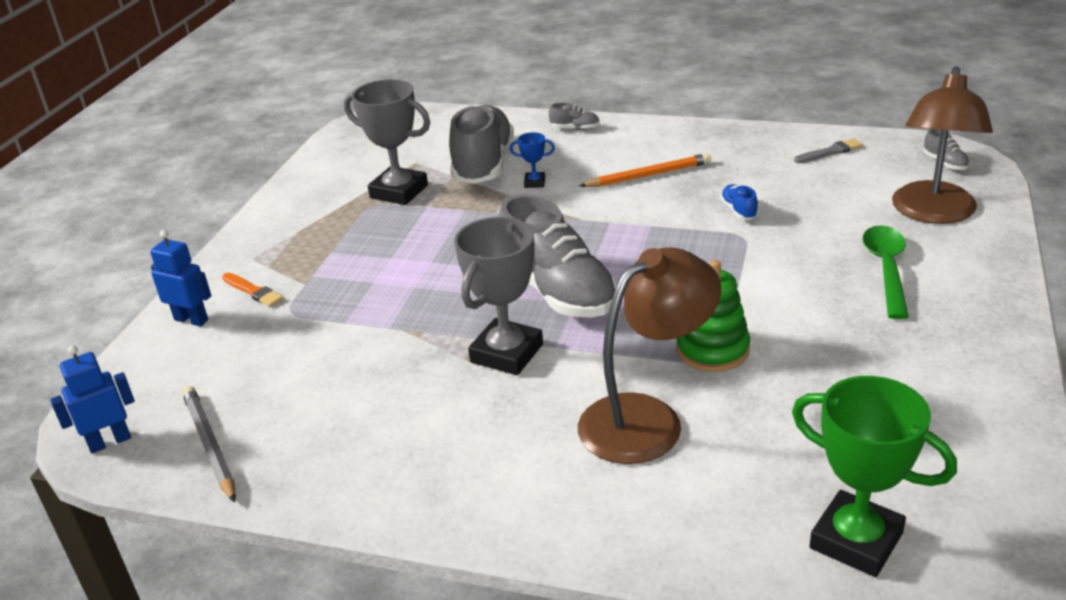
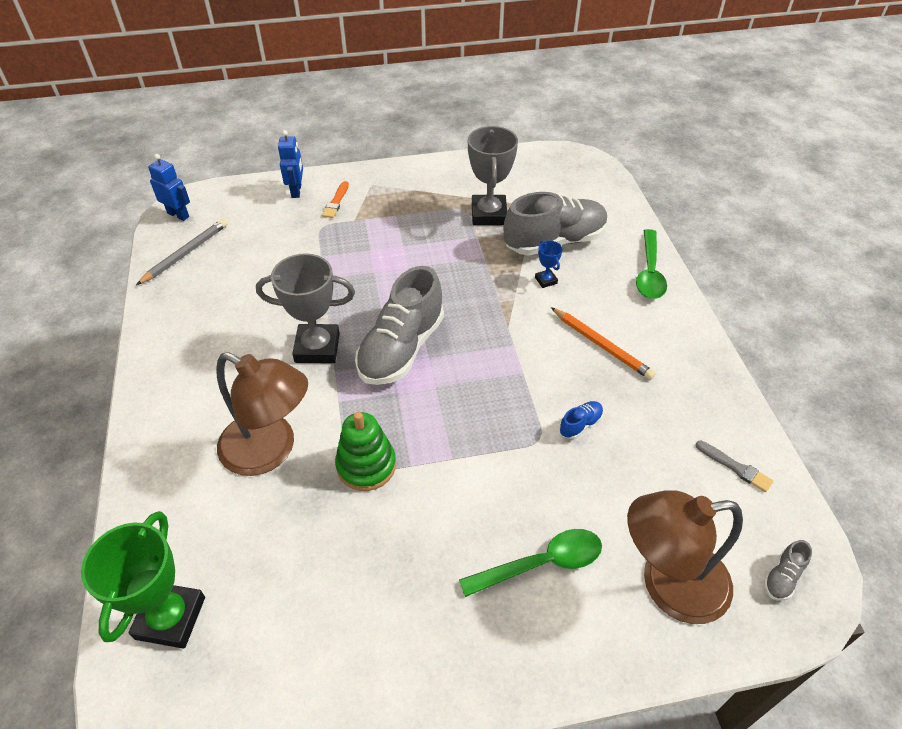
camera: 60 degrees right, 15 degrees up
grey shoe [549,102,600,130] -> green spoon [636,229,667,299]

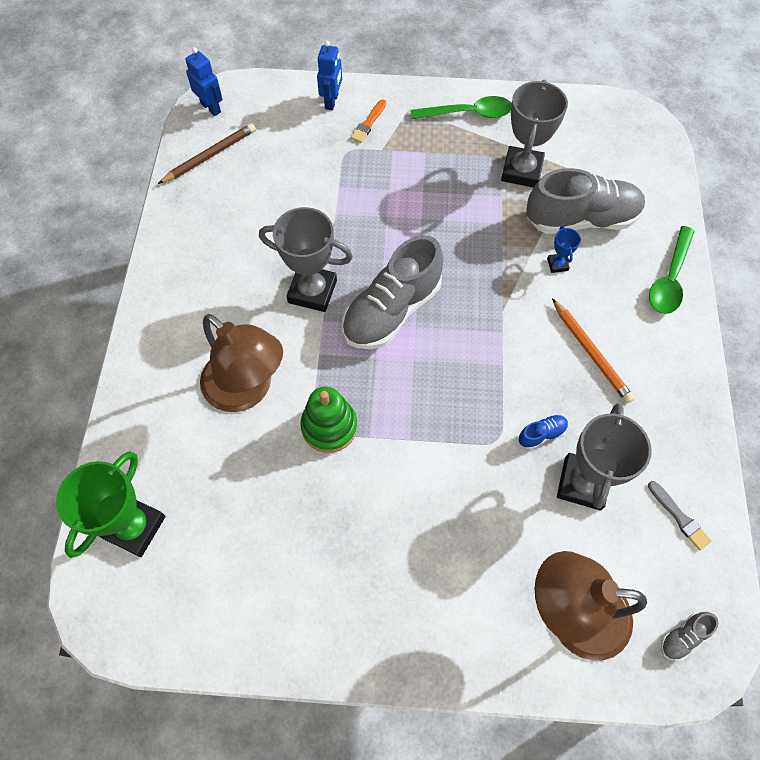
camera: 15 degrees right, 15 degrees up
grey pencil [136,219,227,285] -> brown pencil [158,123,256,184]
green spoon [459,529,602,597] -> green spoon moved to [411,96,512,119]
none -> grey trophy [557,403,652,510]

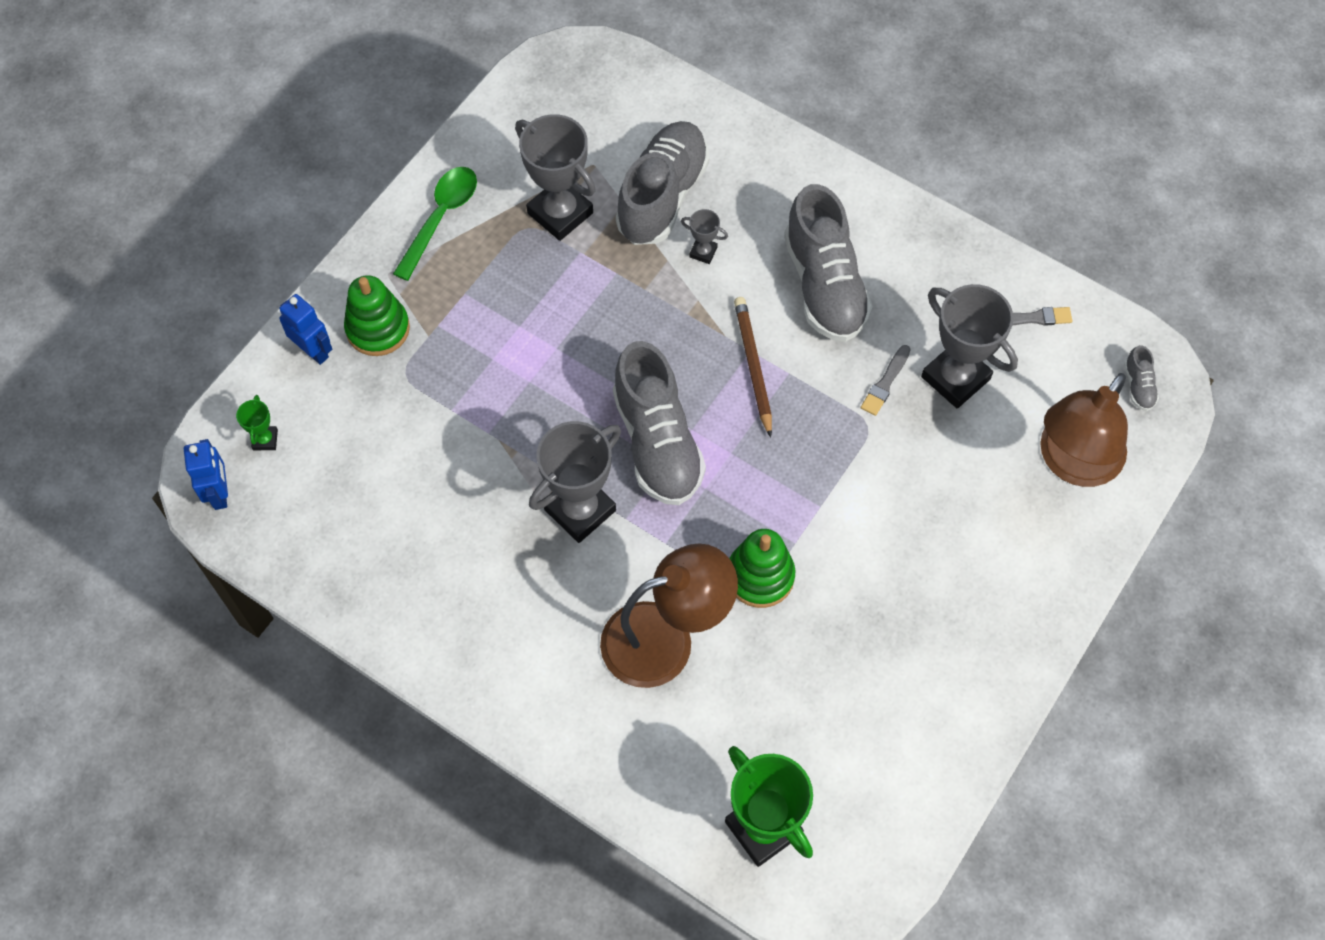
camera: 60 degrees left, 0 degrees up
brown pencil [158,123,256,184] -> brown pencil moved to [734,297,772,438]
blue robot [185,47,222,116] -> blue robot turned 90 degrees clockwise [184,439,228,510]
orange brush [351,99,386,143] -> green stacking toy [344,275,410,356]
blue shoe [519,415,568,450] -> grey brush [861,345,911,416]
blue trophy [547,226,581,273] -> grey trophy [681,209,728,264]
orange pencil [552,298,635,403] -> grey shoe [784,184,873,342]
green spoon [649,226,695,314] -> none
none -> green trophy [236,395,278,450]

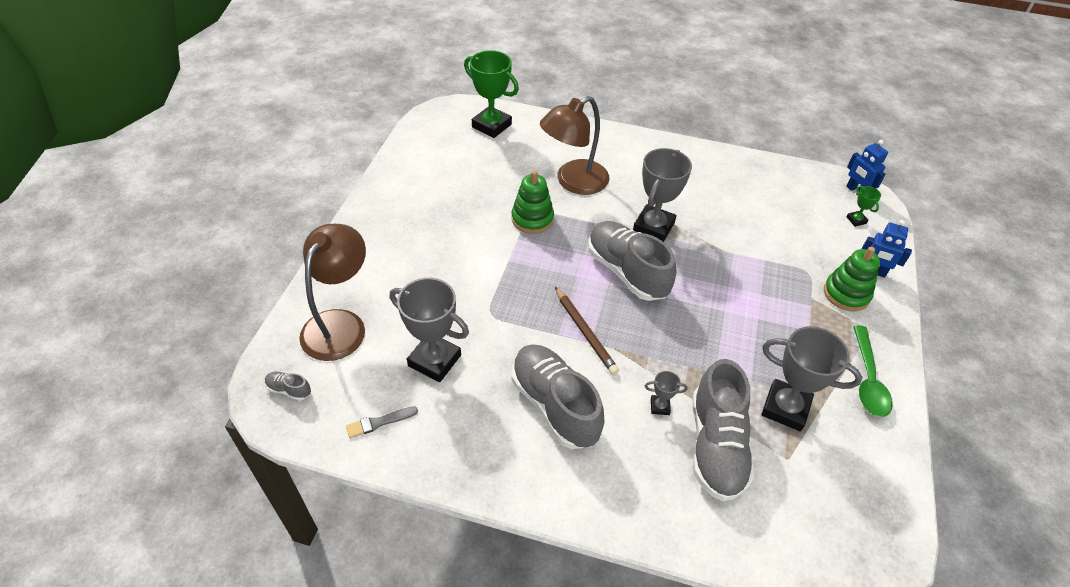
camera: 160 degrees right, 15 degrees down
grey brush [861,345,911,416] -> none
grey shoe [1124,345,1159,411] -> grey shoe turned 45 degrees counterclockwise [265,372,311,401]

